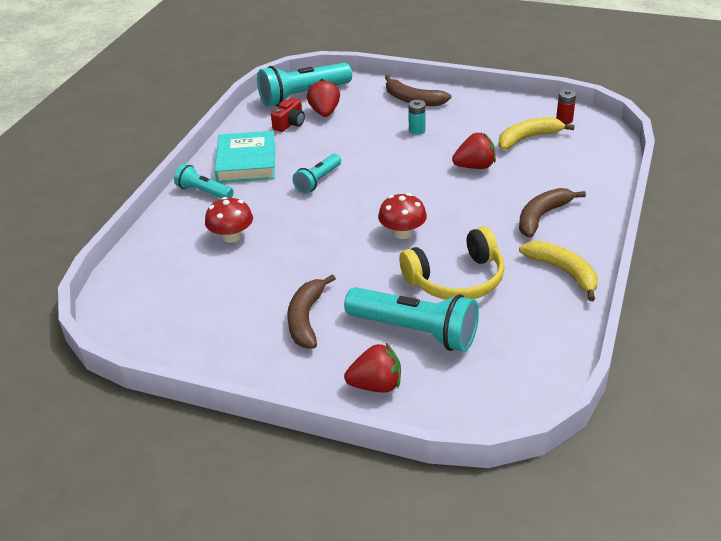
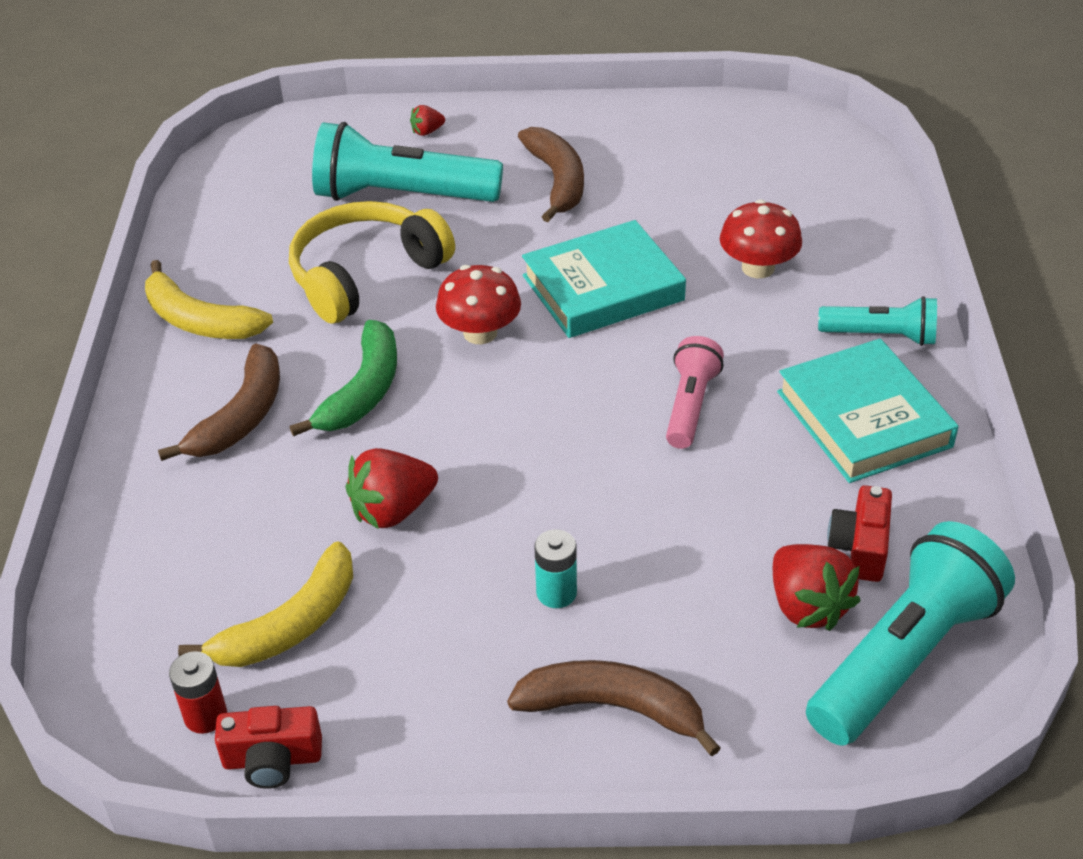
camera: 160 degrees right, 5 degrees up
turquoise flashlight [292,154,341,194] -> pink flashlight [666,336,724,449]
red strawberry [344,343,401,393] -> red strawberry [410,105,445,136], size x0.50
none -> red camera [215,706,322,789]
none -> green banana [290,320,397,437]
none -> turquoise book [522,220,686,338]

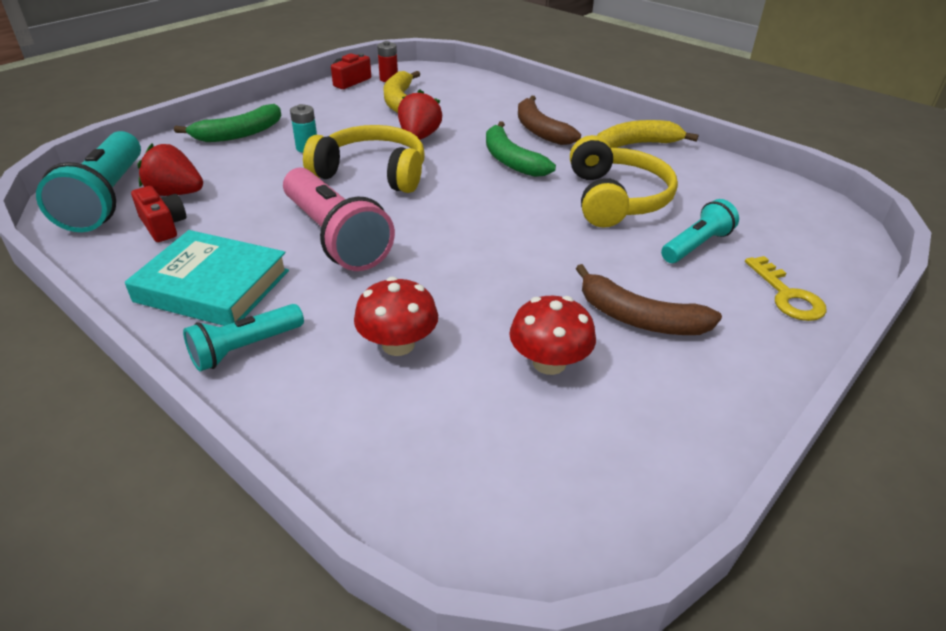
camera: 130 degrees right, 5 degrees down
turquoise flashlight [312,122,503,202] -> turquoise flashlight [661,199,739,263], size x0.56
red strawberry [410,105,445,136] -> yellow key [745,256,827,321]
red mushroom [436,265,521,344] -> red mushroom moved to [509,296,596,375]
brown banana [507,660,721,756] -> green banana [174,104,281,142]
turquoise book [522,220,686,338] -> none
pink flashlight [666,336,724,449] -> pink flashlight [283,168,395,271], size x1.78
none -> yellow headphones [303,125,425,193]

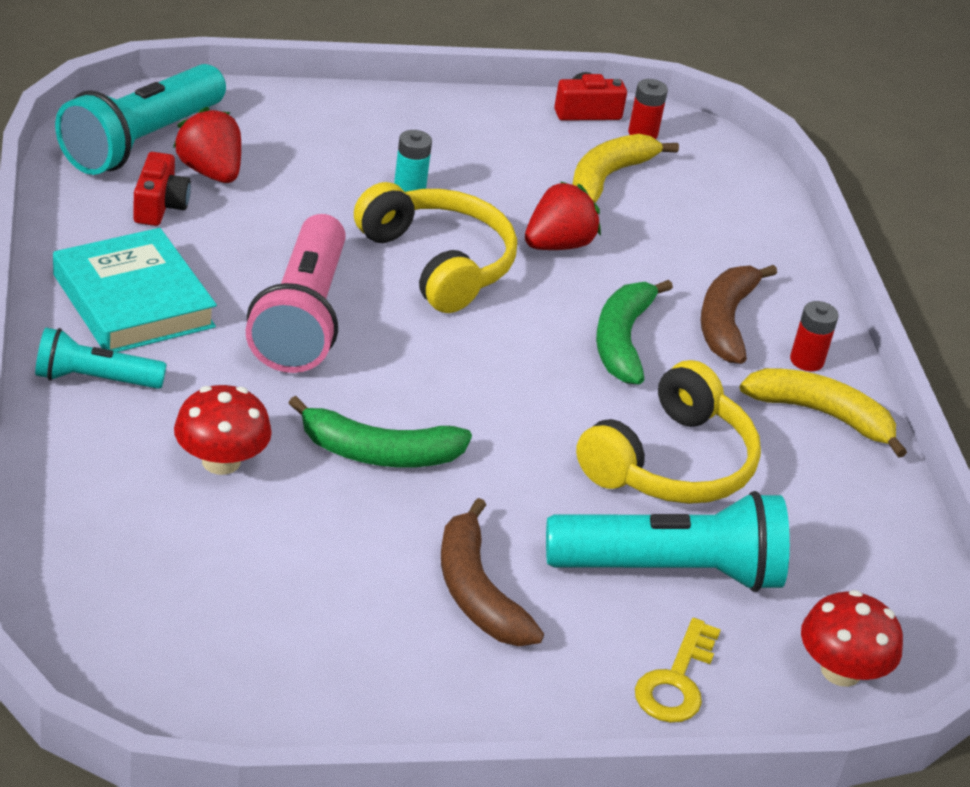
camera: 35 degrees right, 0 degrees up
green banana [174,104,281,142] -> green banana moved to [289,396,472,468]
red mushroom [509,296,596,375] -> red mushroom moved to [801,590,903,687]
turquoise flashlight [661,199,739,263] -> turquoise flashlight [546,491,790,592], size x1.78
none -> red battery [790,301,839,371]

